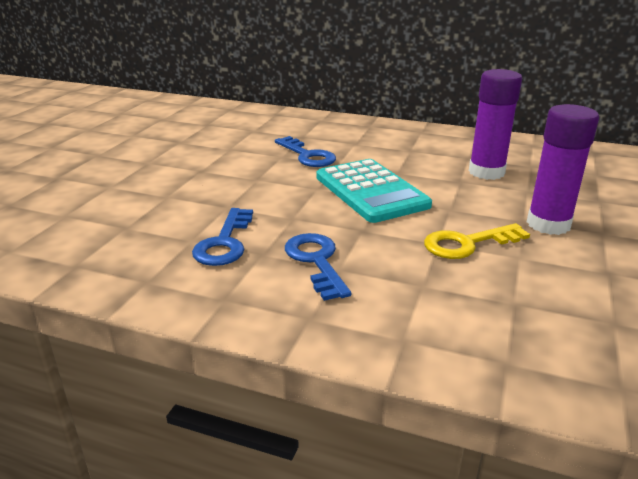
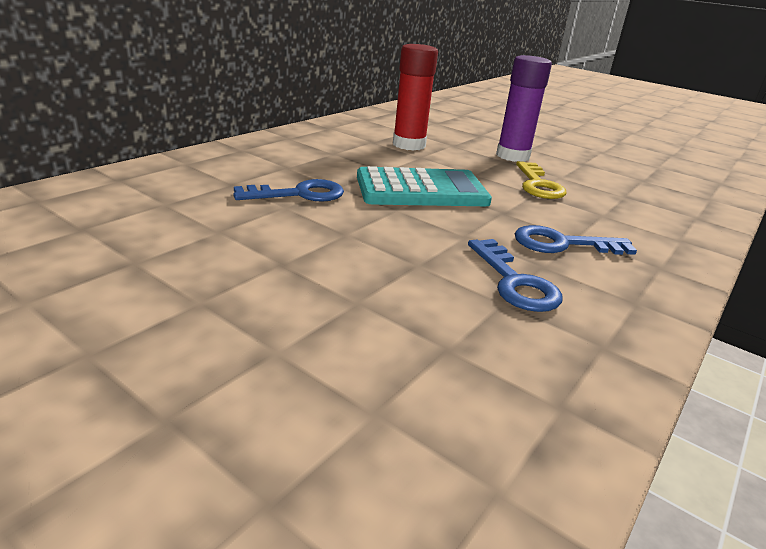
camera: 75 degrees left, 0 degrees up
blue key [192,208,253,266] -> blue key turned 45 degrees clockwise [468,239,563,312]
purple glue stick [469,69,522,180] -> red glue stick [393,44,438,151]

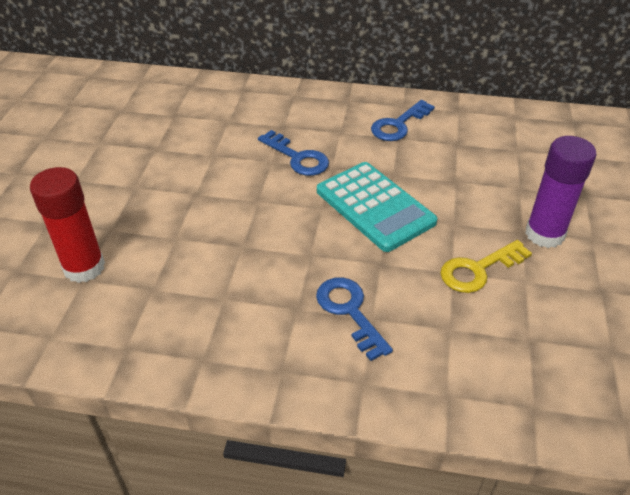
camera: 65 degrees right, 15 degrees up
red glue stick [393,44,438,151] -> red glue stick moved to [30,167,105,283]
blue key [468,239,563,312] -> blue key moved to [371,100,435,141]

